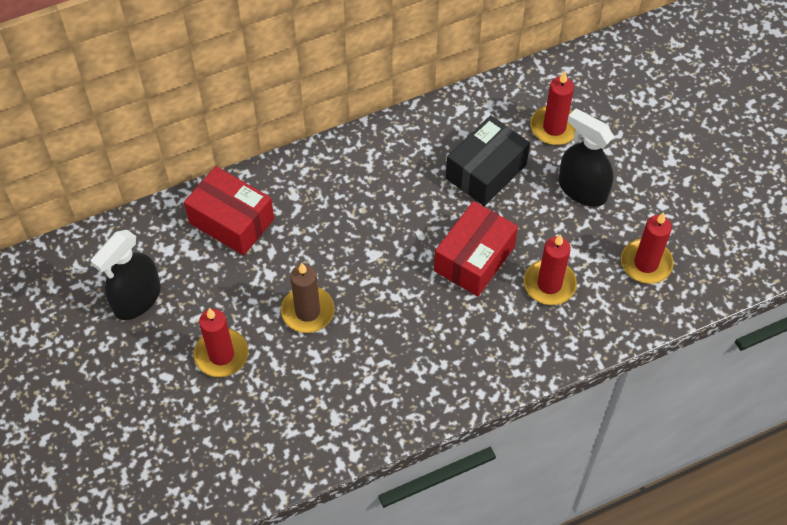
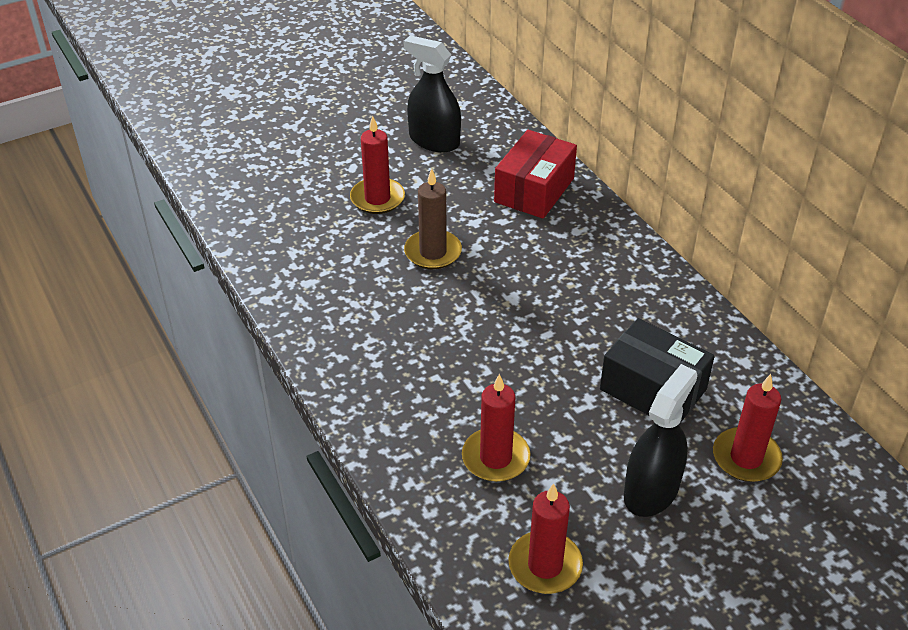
camera: 85 degrees right, 15 degrees down
red box [434,201,518,296] -> none

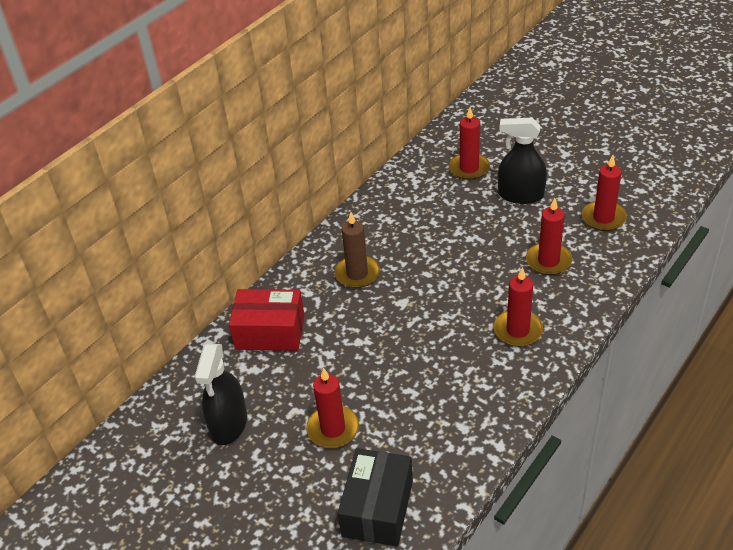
camera: 110 degrees left, 0 degrees up
brown candle [404,168,462,269] -> brown candle moved to [334,212,380,288]
black box [600,318,715,425] -> black box moved to [338,448,413,546]
none -> red candle [494,267,543,347]

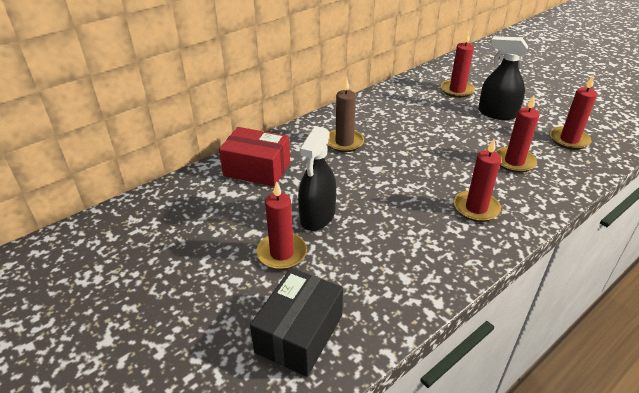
camera: 10 degrees right, 5 degrees down
black spray bottle [195,343,247,445] -> black spray bottle moved to [298,126,336,231]

